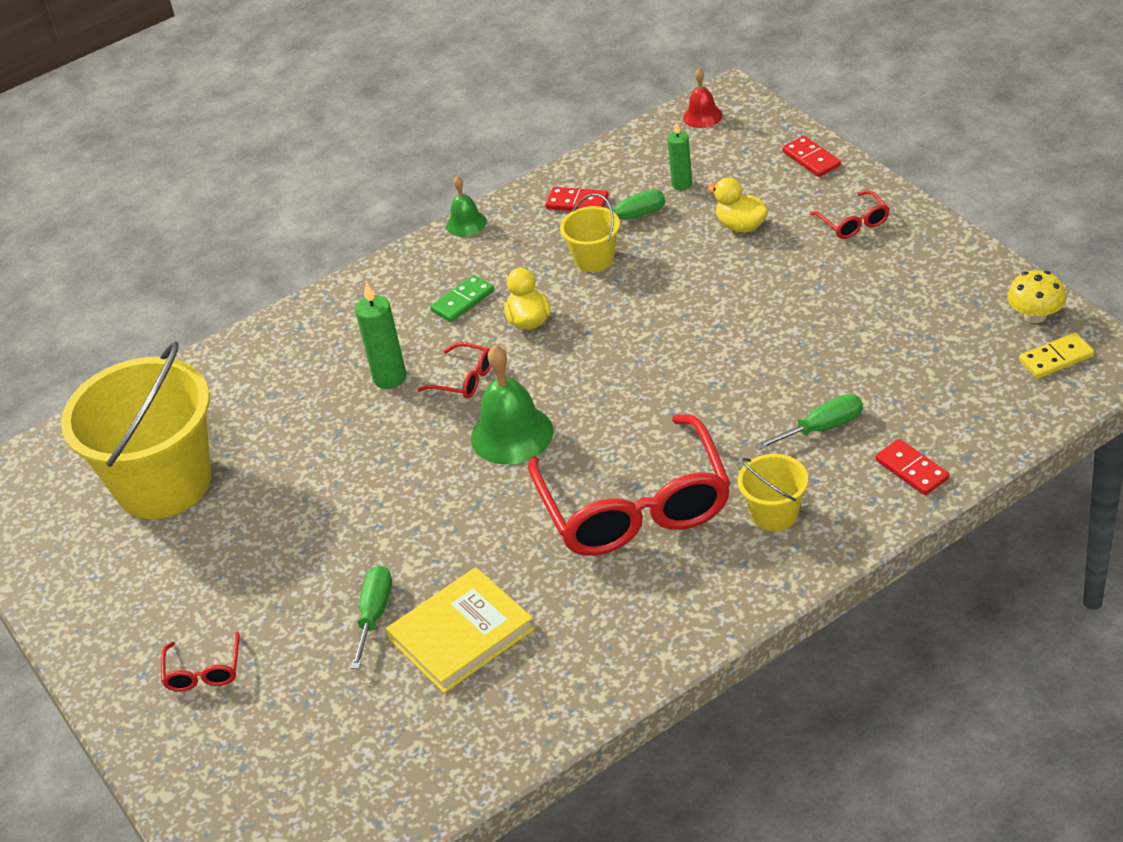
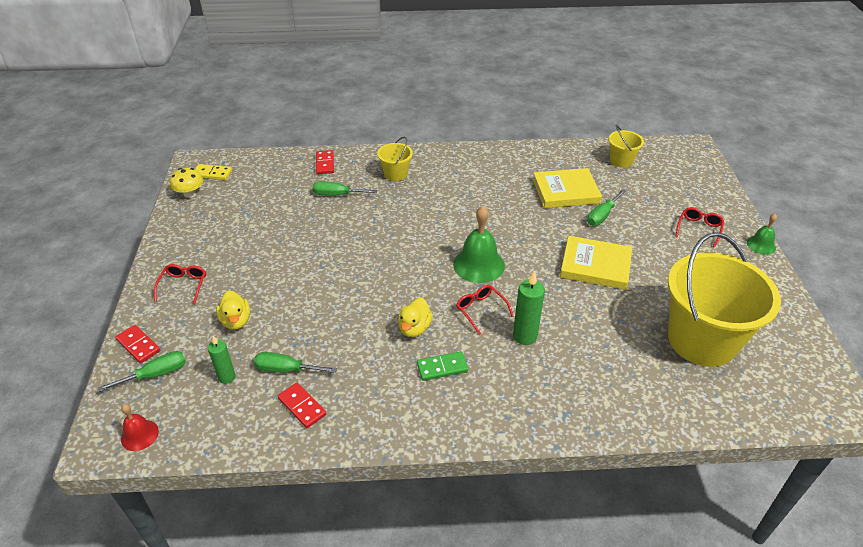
camera: 155 degrees left, 0 degrees up
green bell [446,176,487,237] -> green bell moved to [747,214,777,255]
red glasses [528,414,731,555] -> none
yellow bucket [560,194,620,272] -> yellow bucket moved to [608,125,644,168]
red domino [782,136,841,177] -> red domino turned 45 degrees counterclockwise [115,325,160,363]
none -> green screwdriver [98,351,186,392]
none -> yellow book [560,236,632,290]

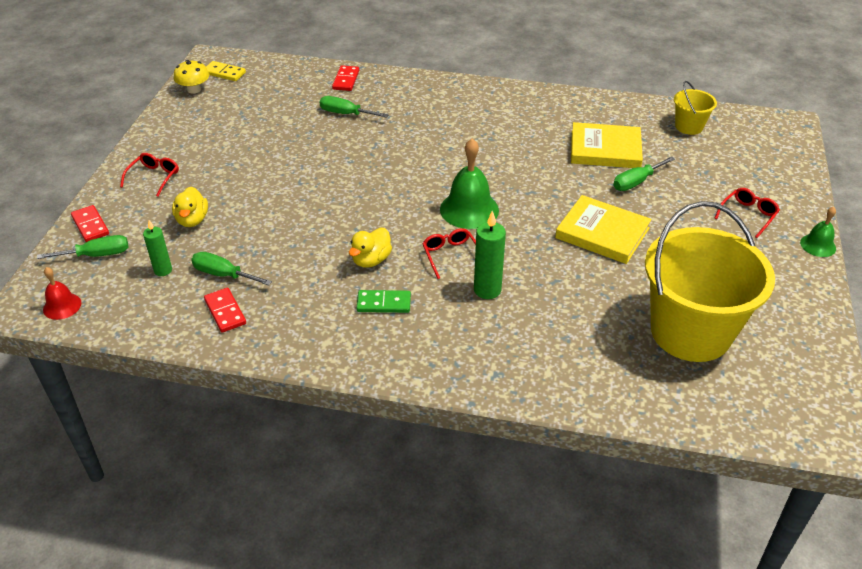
camera: 15 degrees right, 0 degrees up
yellow bucket [377,137,413,181] -> none

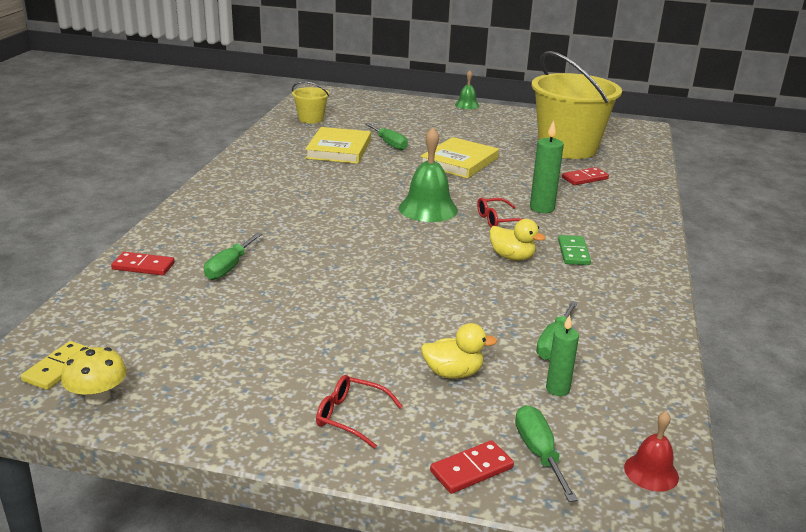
camera: 90 degrees left, 15 degrees down
red domino [204,288,246,333] -> red domino moved to [562,167,609,185]
red glasses [715,188,780,238] -> none

